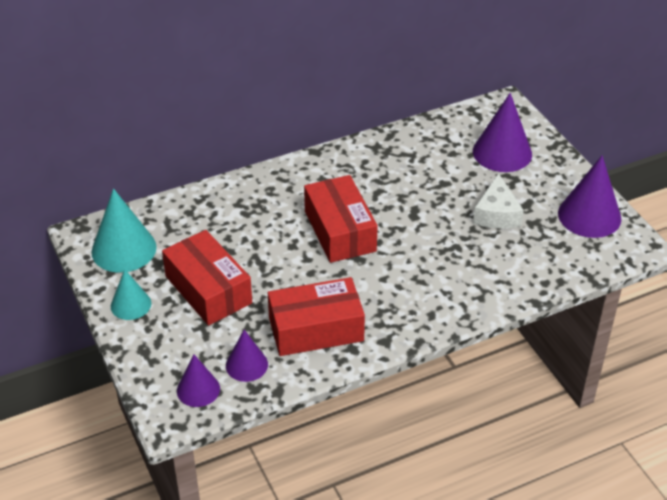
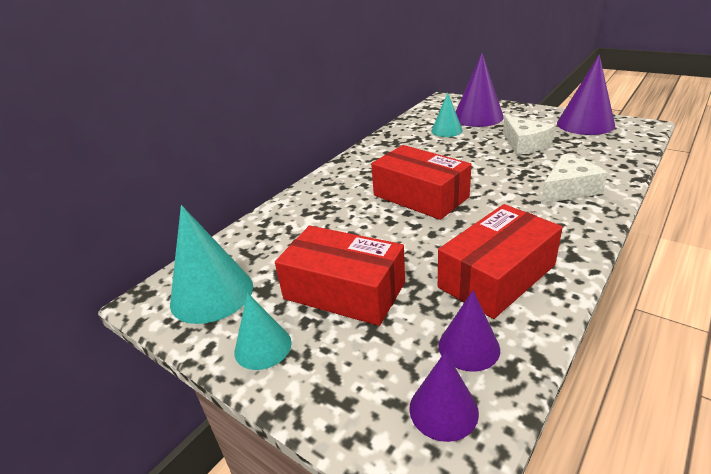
camera: 25 degrees left, 10 degrees down
none -> turquoise cone [431,93,463,137]
none -> white cheese [541,155,608,204]

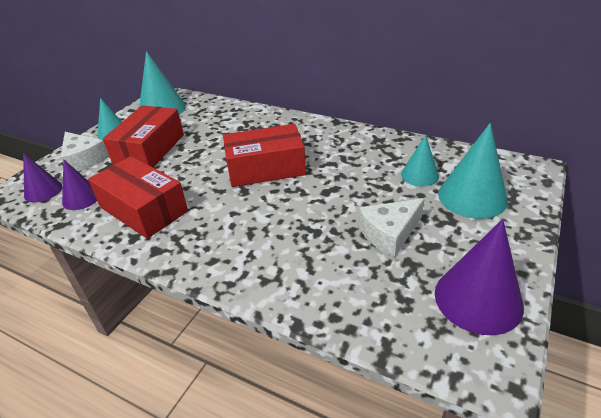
camera: 80 degrees right, 5 degrees up
red box [371,145,471,220] -> red box turned 45 degrees clockwise [223,124,306,187]
purple cone [455,53,504,127] -> turquoise cone [438,123,508,219]
white cheese [541,155,608,204] -> white cheese moved to [60,132,109,171]

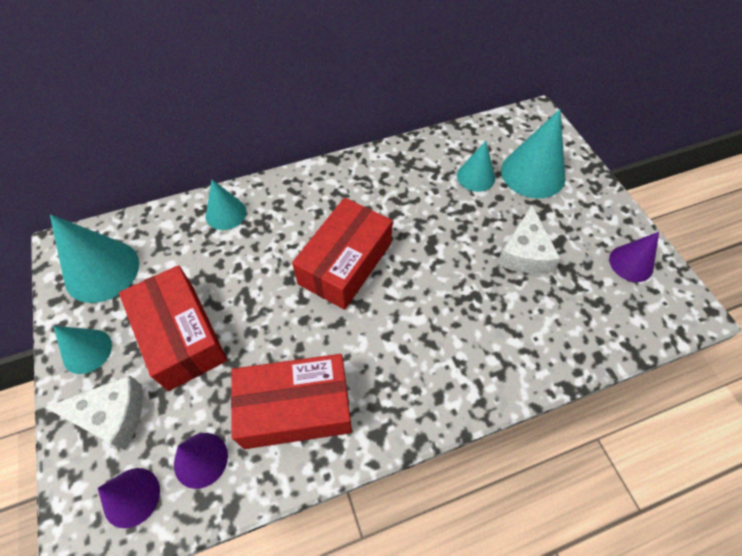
camera: 50 degrees left, 20 degrees up
purple cone [435,219,524,335] -> purple cone [609,232,659,282], size x0.60
none -> turquoise cone [206,180,246,230]

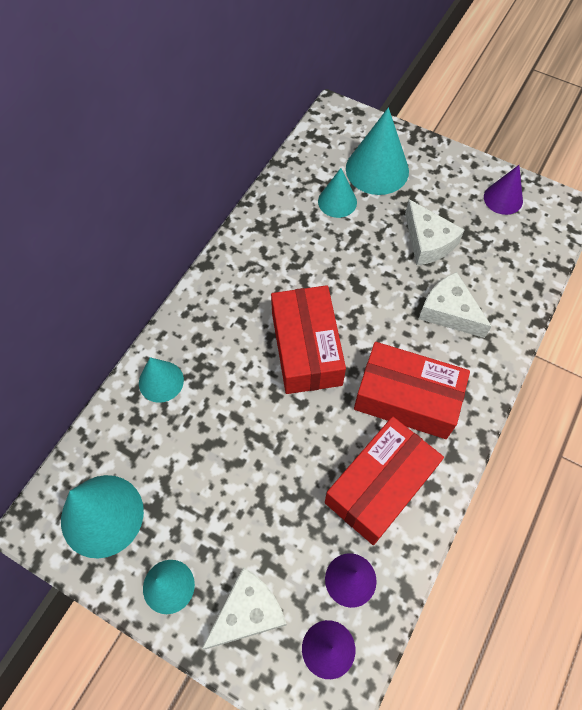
camera: 40 degrees left, 5 degrees up
red box [119,265,227,391] -> red box moved to [354,342,470,439]
none -> white cheese [419,272,492,338]

